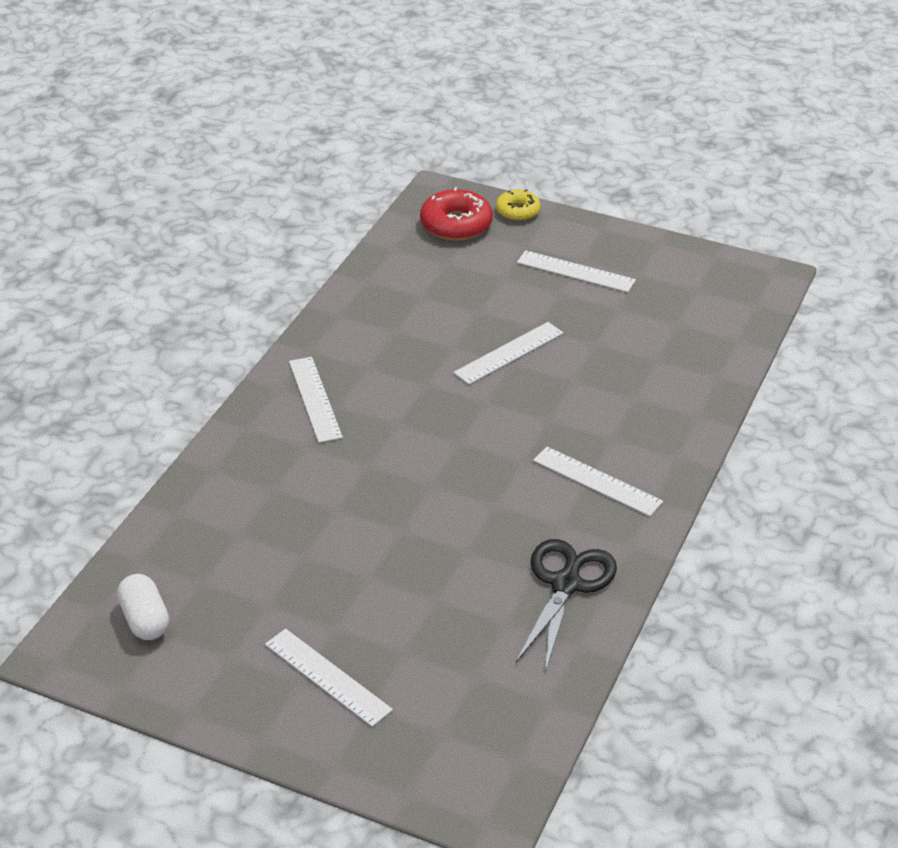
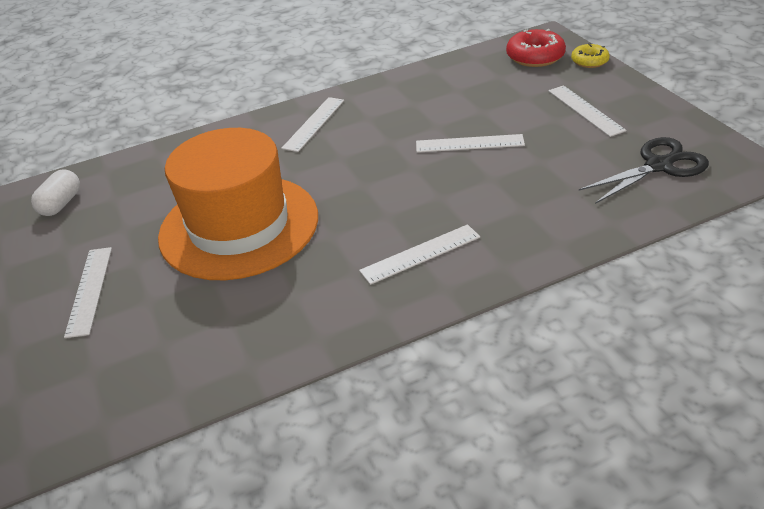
camera: 45 degrees right, 0 degrees up
black scissors [516,539,617,673] -> black scissors moved to [579,137,709,204]
white ruler [533,446,663,516] -> white ruler turned 75 degrees clockwise [359,224,480,285]
none -> orange hat [158,128,318,280]

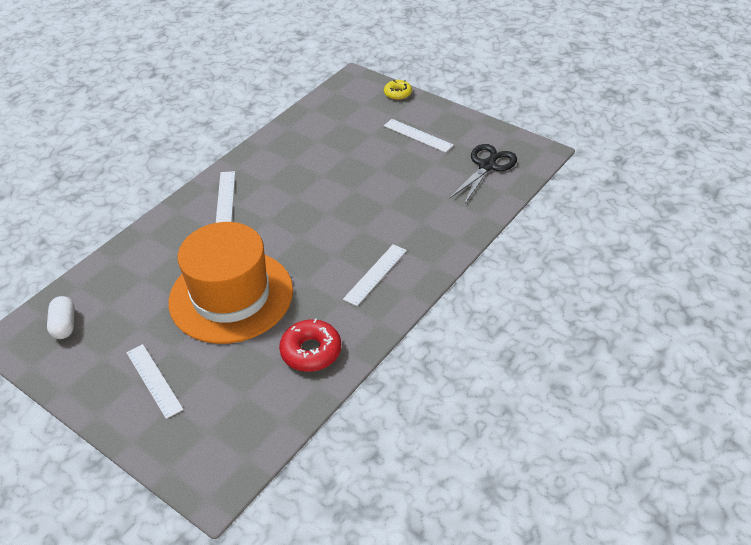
camera: 30 degrees left, 5 degrees up
white ruler [416,134,525,153] -> none
red donut [506,29,566,67] -> red donut moved to [279,318,341,372]

